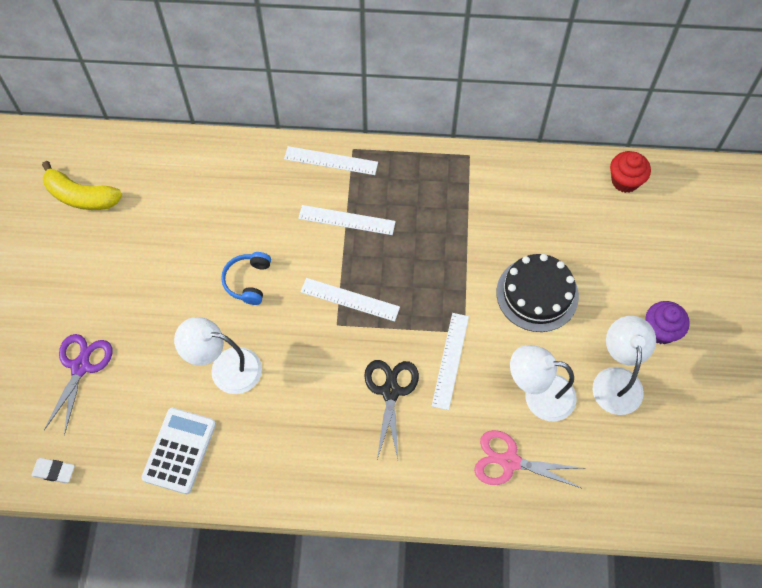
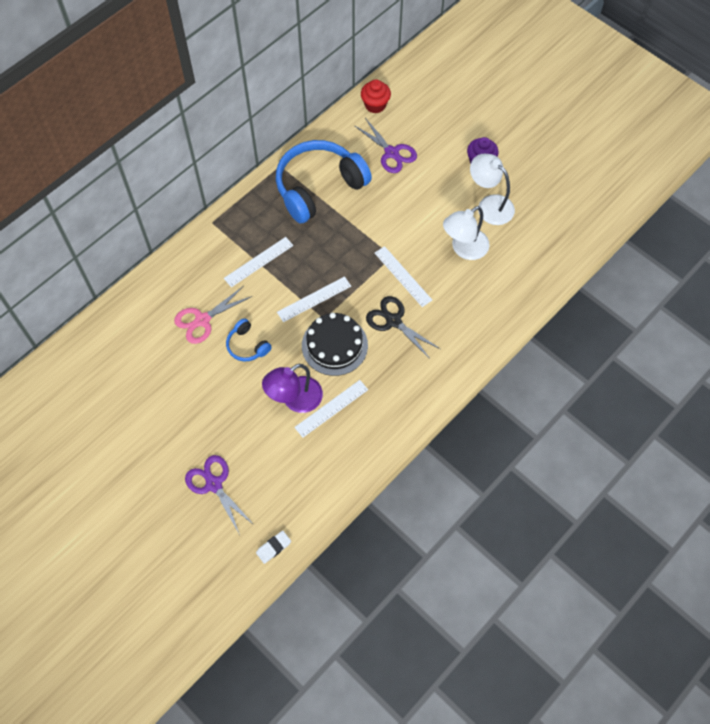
camera: 50 degrees left, 0 degrees up
yellow banana [42,161,122,210] -> none
white calculator [141,408,216,494] -> none
white lamp [174,317,262,394] -> purple lamp [262,364,323,413]
white ruler [284,146,378,175] -> white ruler moved to [294,380,368,438]
pink scissors [474,430,583,489] -> pink scissors moved to [174,287,252,344]
black cake [496,254,579,332] -> black cake moved to [302,313,368,376]
none -> blue headphones [276,140,372,224]
none -> purple scissors [354,118,417,173]

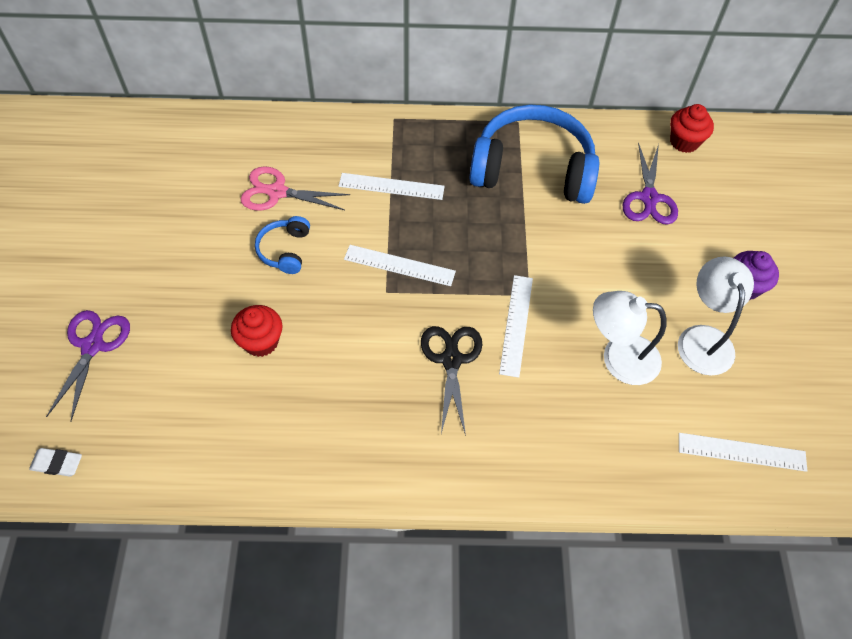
camera: 45 degrees right, 5 degrees down
purple lamp [262,364,323,413] -> red cupcake [231,305,283,357]
white ruler [294,380,368,438] -> white ruler moved to [679,433,807,472]
black cake [302,313,368,376] -> none

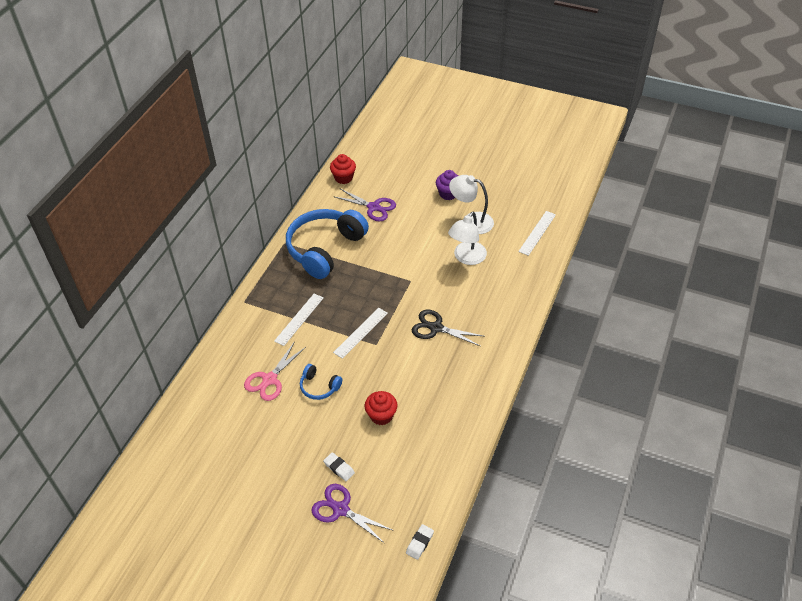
camera: 65 degrees left, 10 degrees down
white ruler [499,275,533,378] -> none
none -> white eraser [323,452,355,481]

